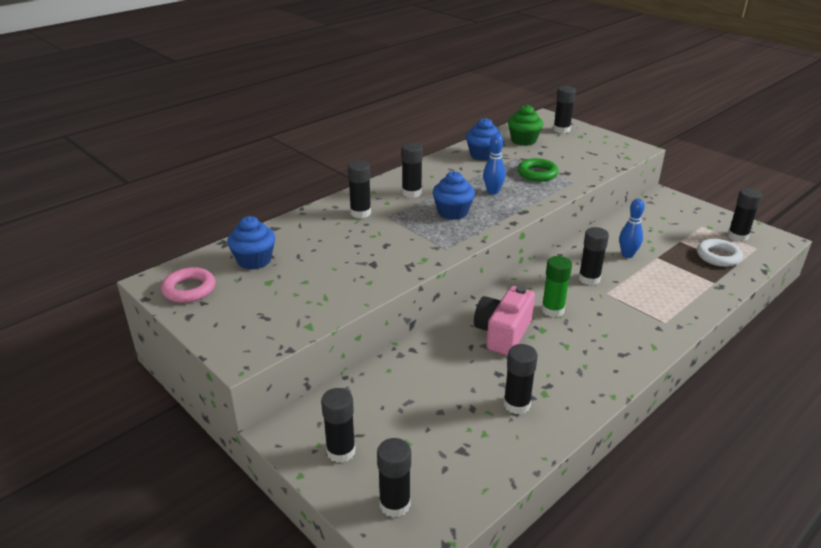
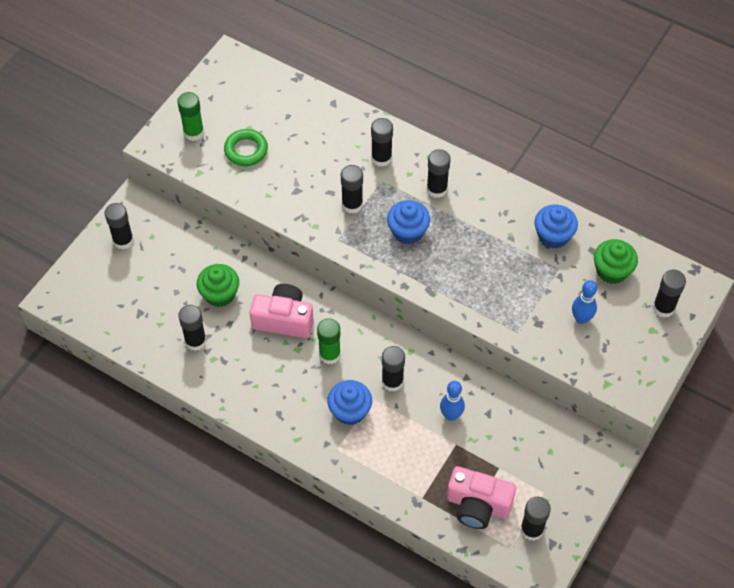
camera: 75 degrees right, 25 degrees up
pink ring [161,267,215,303] -> none
blue cupcake [227,216,275,270] -> blue cupcake moved to [327,380,372,425]
black glue stick [377,438,411,517] -> black glue stick moved to [341,165,363,214]
blue bowling pin [483,134,505,195] -> blue bowling pin moved to [572,280,597,324]
green ring [518,158,559,182] -> green ring moved to [224,129,268,166]
white ring [697,239,743,267] -> pink camera [447,466,516,529]
none -> green glue stick [177,92,204,141]
none -> green cupcake [197,264,239,307]

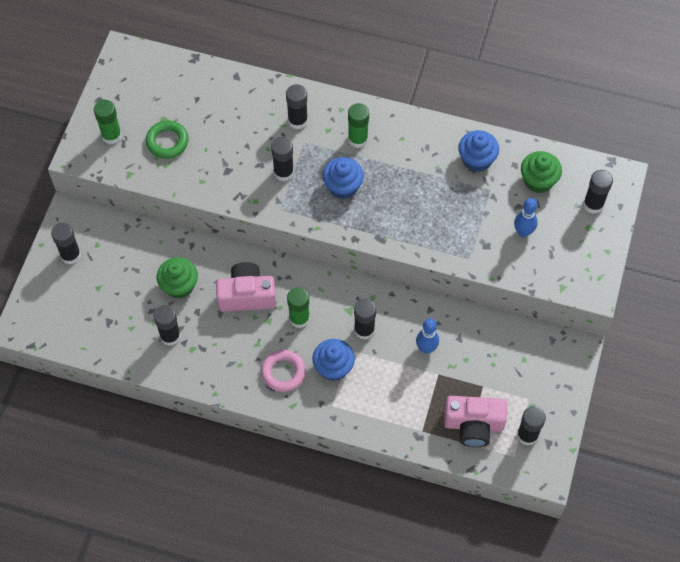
camera: 15 degrees left, 5 degrees up
black glue stick [427,149,451,198] -> green glue stick [348,103,369,148]
none -> pink ring [261,350,306,392]

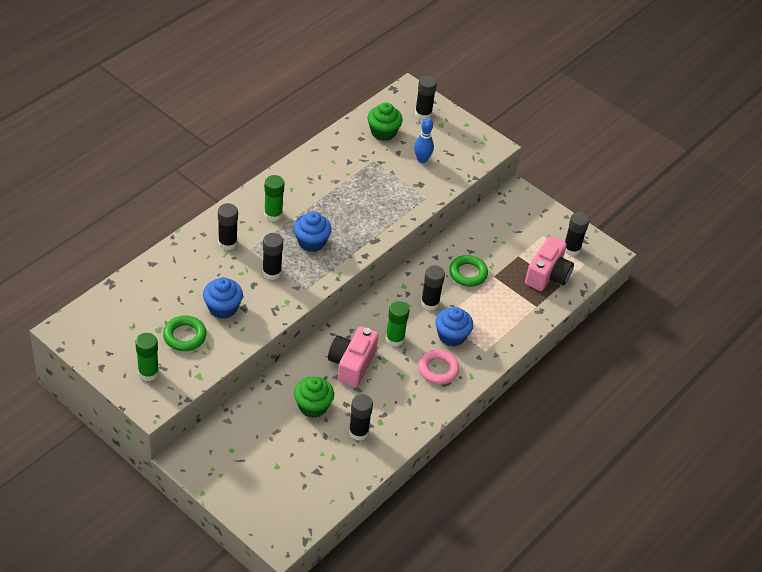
camera: 70 degrees left, 15 degrees down
black glue stick [51,223,81,264] -> none
blue bowling pin [416,319,439,354] -> green ring [449,255,488,287]
blue cupcake [458,130,499,172] -> blue cupcake moved to [203,277,243,319]

